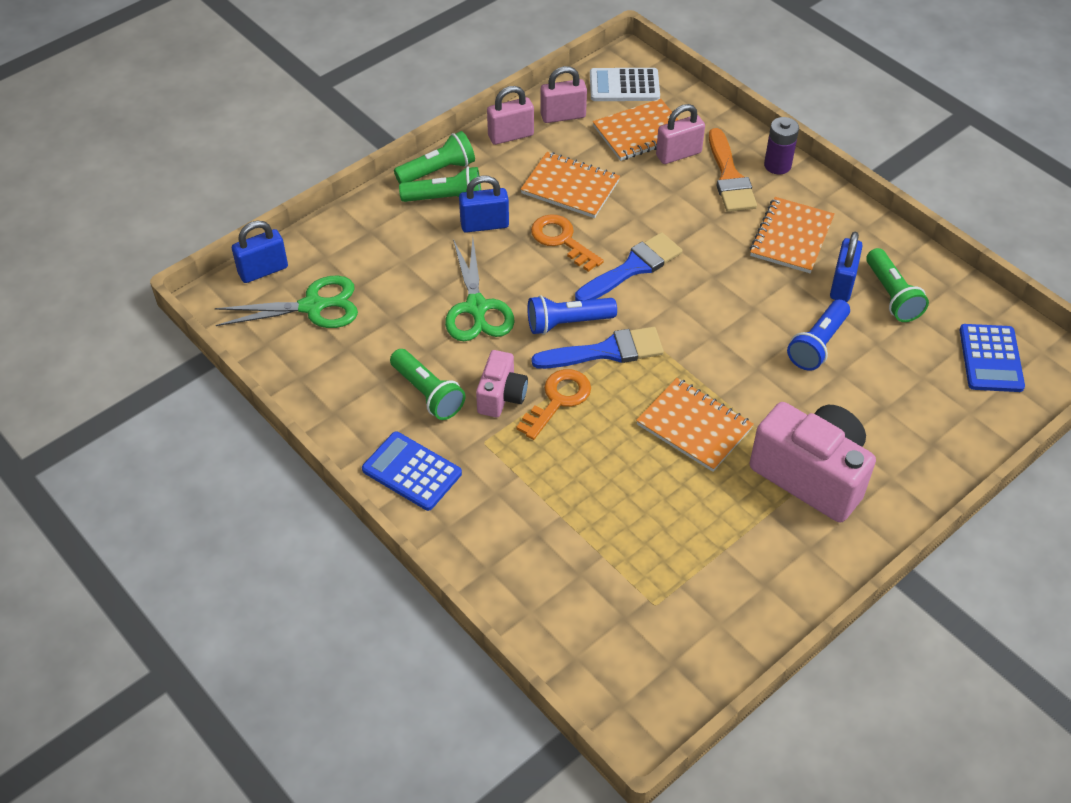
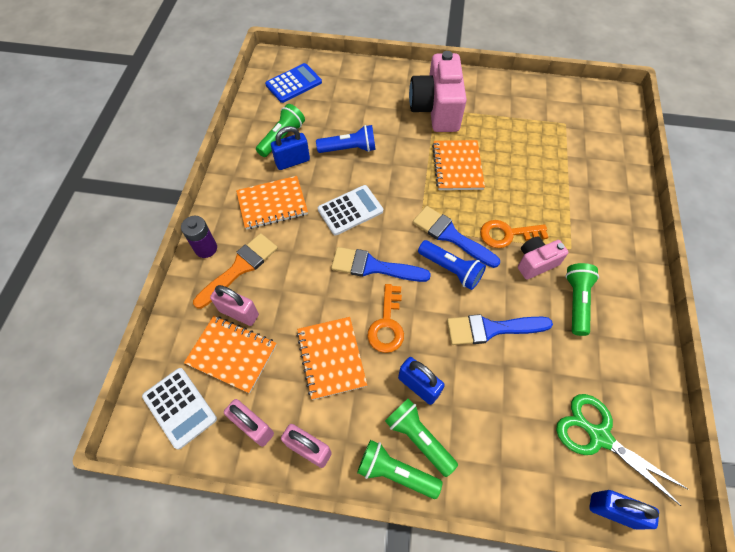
camera: 130 degrees left, 10 degrees up
blue calculator [362,432,462,511] -> none
green scissors [445,238,515,341] -> blue brush [447,314,553,345]
none -> white calculator [318,185,383,235]

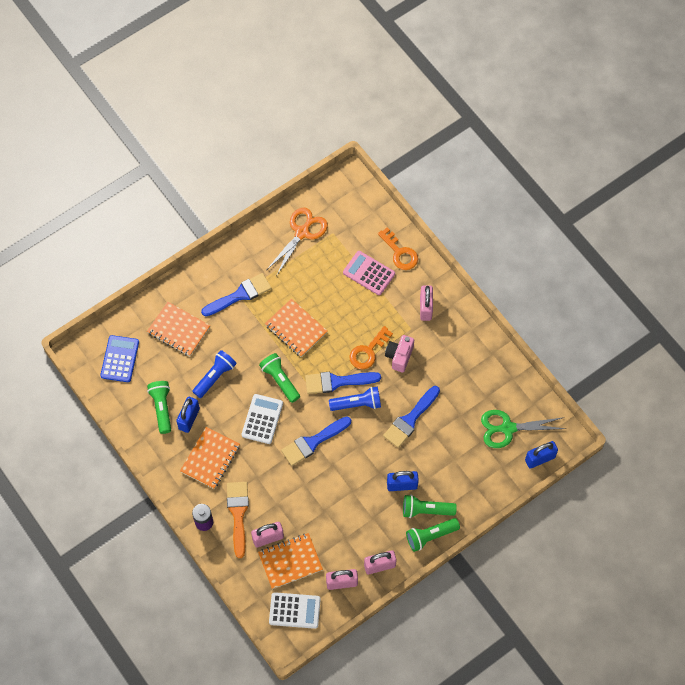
camera: 45 degrees left, 5 degrees up
orange notebook [297,317,367,400] -> orange notebook moved to [147,302,210,356]
orange key [367,284,404,353] -> orange key moved to [378,227,418,270]
pink camera [409,51,467,132] -> blue brush [201,273,271,316]
green flashlight [566,263,599,336] -> green flashlight moved to [259,353,300,403]
none -> orange scissors [267,208,328,275]
none -> pink calculator [343,251,395,295]
none -> pink padlock [420,285,433,321]

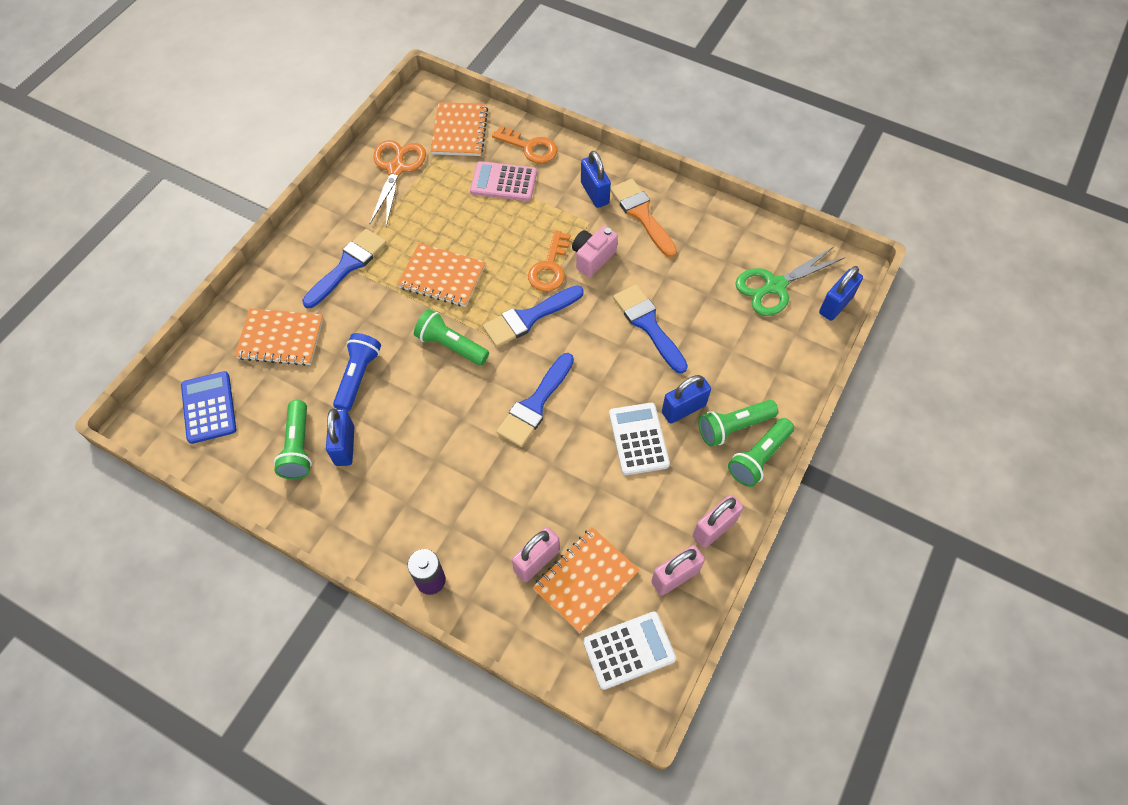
camera: 25 degrees left, 5 degrees down
green flashlight [147,381,171,434] -> green flashlight turned 150 degrees counterclockwise [274,400,312,479]
orange notebook [180,427,240,489] -> orange notebook moved to [431,102,488,156]
orange brush [227,482,249,558] -> orange brush moved to [610,179,677,258]
white calculator [241,394,283,444] -> white calculator moved to [609,403,670,475]
blue flashlight [329,387,381,411] -> none
blue brush [383,386,440,448] -> blue brush turned 135 degrees clockwise [613,284,688,374]
pink camera [385,335,414,373] -> pink camera turned 45 degrees clockwise [572,226,618,277]
pink padlock [420,285,433,321] -> blue padlock [581,151,611,208]

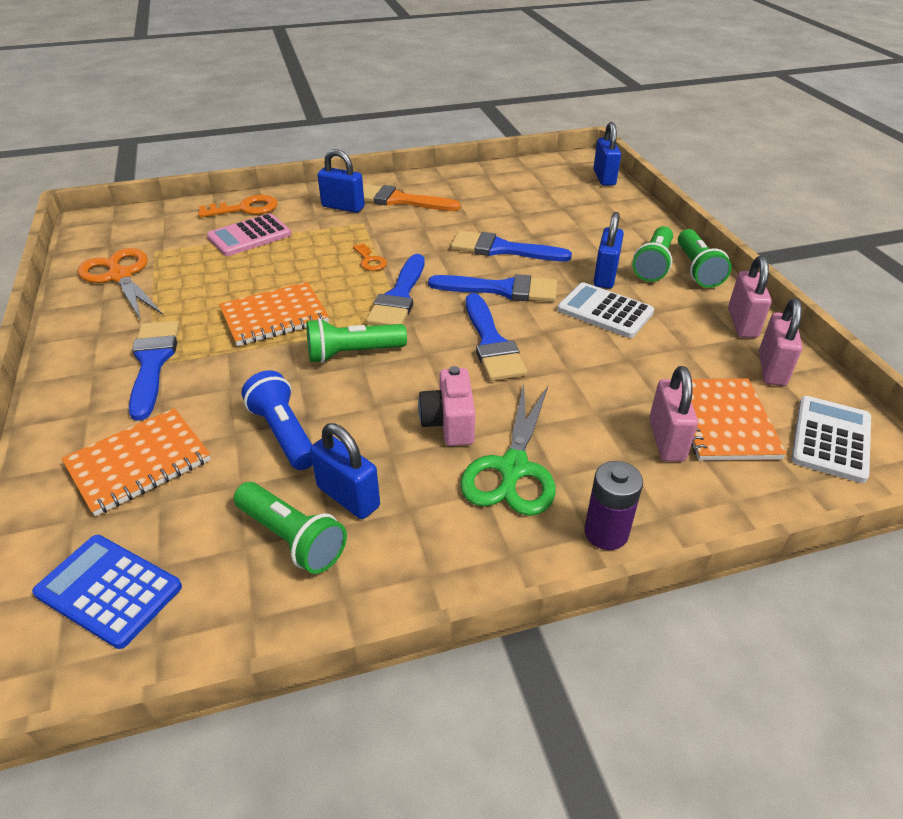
camera: 45 degrees left, 20 degrees down
orange notebook [431,102,488,156] -> none
orange key [528,230,571,291] -> orange key [353,243,387,271], size x0.61
pink camera [572,226,618,277] -> pink camera moved to [418,366,475,446]
green scissors [735,247,845,316] -> green scissors moved to [460,383,556,516]
none -> blue brush [428,274,557,302]

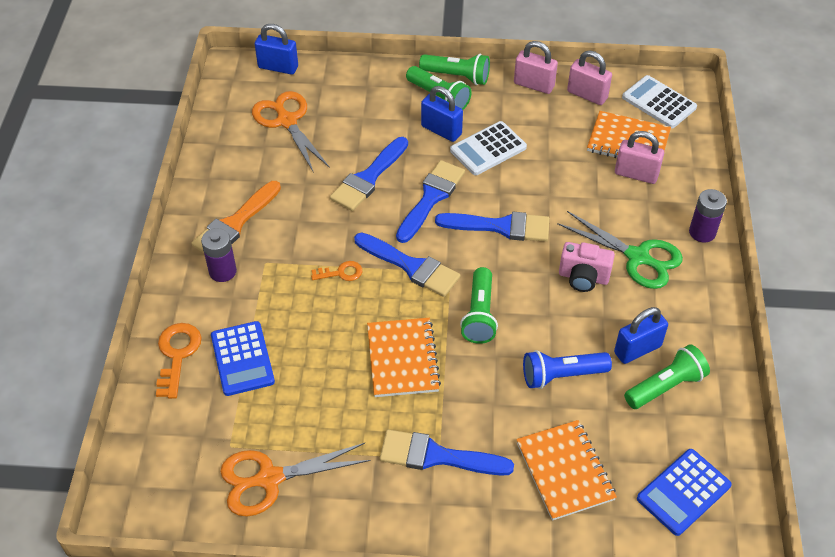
camera: 70 degrees left, 10 degrees up
pink calculator [207,213,291,256] -> blue calculator [211,321,275,396]
blue padlock [317,149,365,213] -> purple battery [201,228,237,282]
none -> orange scissors [252,91,330,173]

